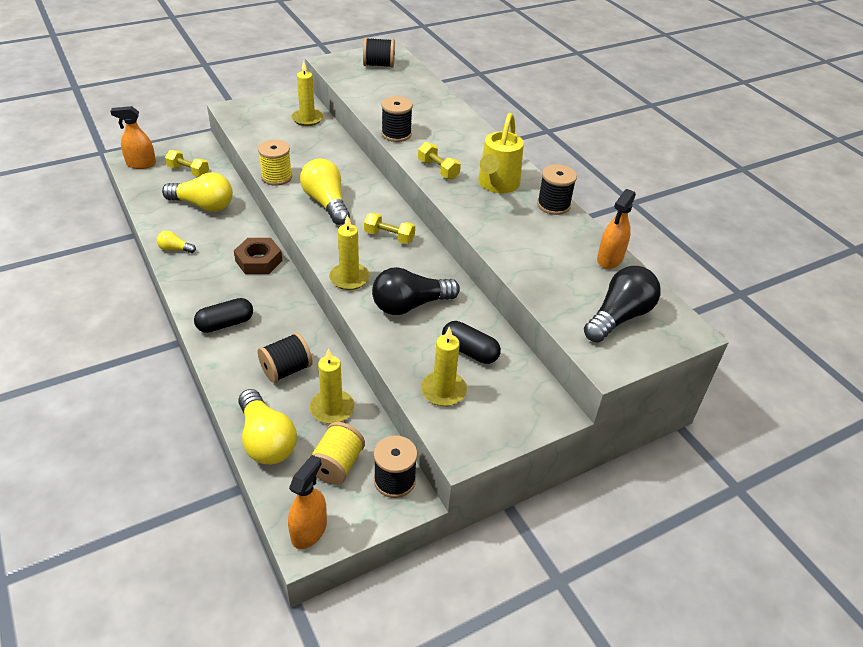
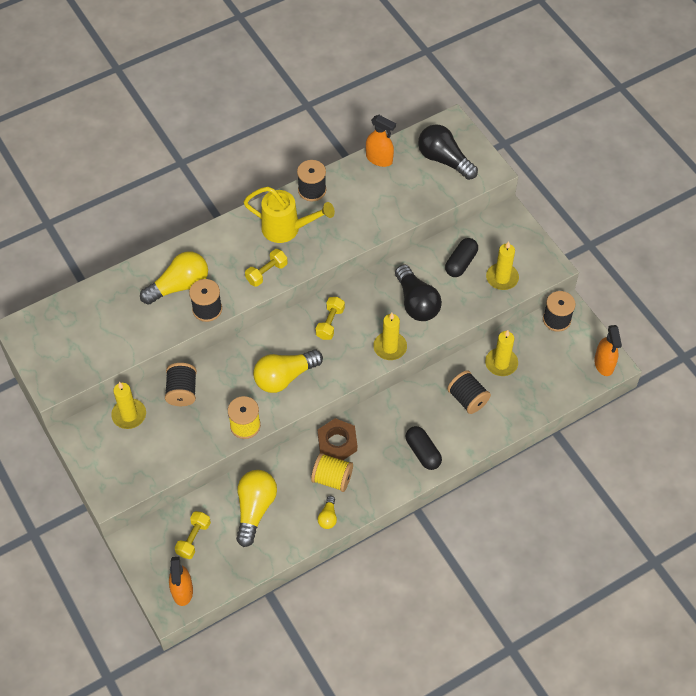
camera: 90 degrees left, 15 degrees up
yellow light bulb [238,389,297,465] -> yellow light bulb moved to [140,251,208,305]
orange spray bottle [288,455,327,549] -> orange spray bottle turned 120 degrees counterclockwise [594,325,622,376]
yellow spool [307,422,365,485] -> yellow spool moved to [311,453,353,492]
black spool [363,37,395,68] -> black spool moved to [165,363,197,406]

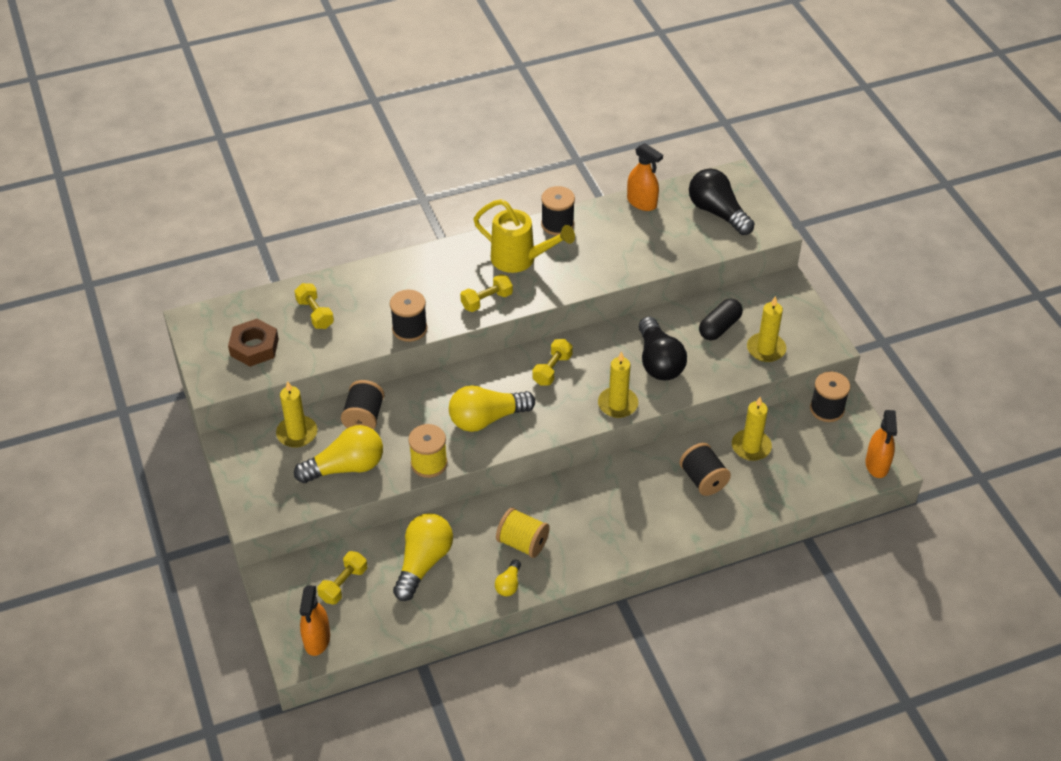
camera: 10 degrees right, 10 degrees down
yellow light bulb [140,251,208,305] -> yellow light bulb moved to [294,425,383,483]
brown nut [318,418,357,460] -> brown nut moved to [228,319,279,367]
black capsule [406,426,442,470] -> none
none -> yellow dumbbell [294,283,334,329]

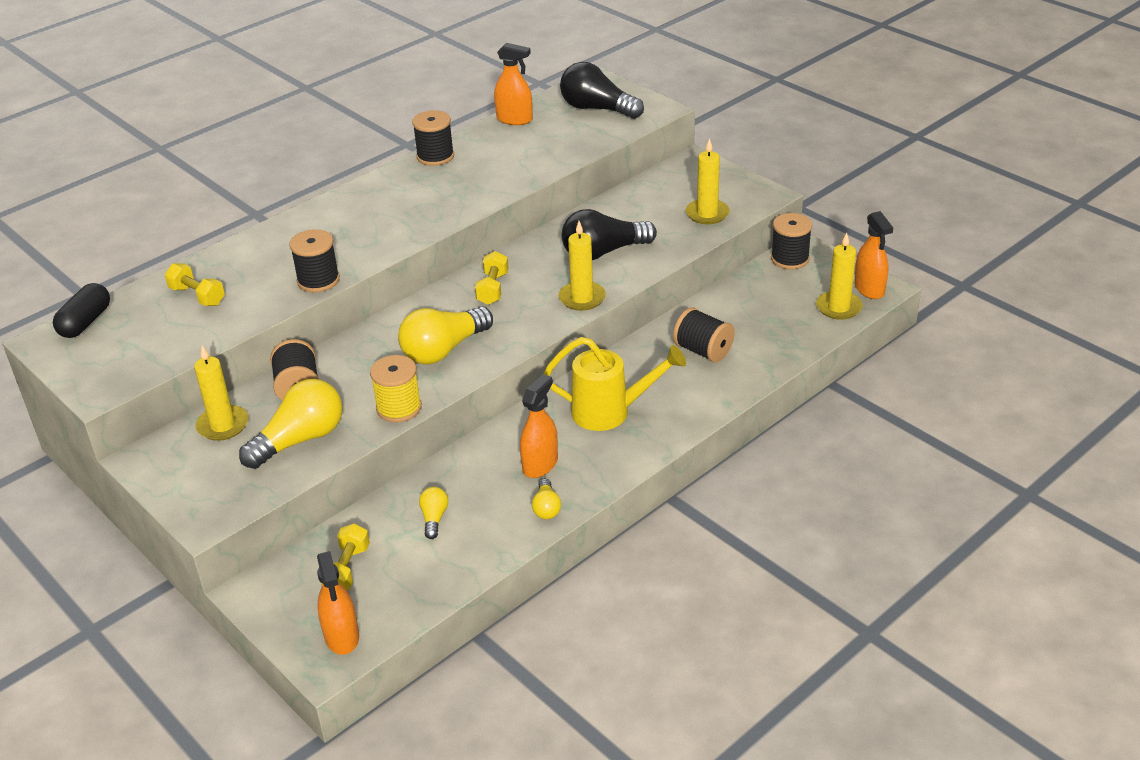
camera: 20 degrees left, 10 degrees down
brown nut [228,319,279,367] -> none
yellow light bulb [393,513,453,601] -> yellow light bulb [419,487,448,539], size x0.49
yellow dumbbell [460,274,513,312] -> none
yellow watering can [474,199,575,273] -> yellow watering can moved to [543,337,686,431]
yellow spool [496,508,550,558] -> orange spray bottle [520,374,558,478]
black light bulb [639,317,687,380] -> black light bulb turned 105 degrees clockwise [562,209,657,260]
black capsule [699,299,743,340] -> black capsule moved to [53,283,110,338]
yellow candle [732,397,772,461] -> yellow candle moved to [816,233,863,320]

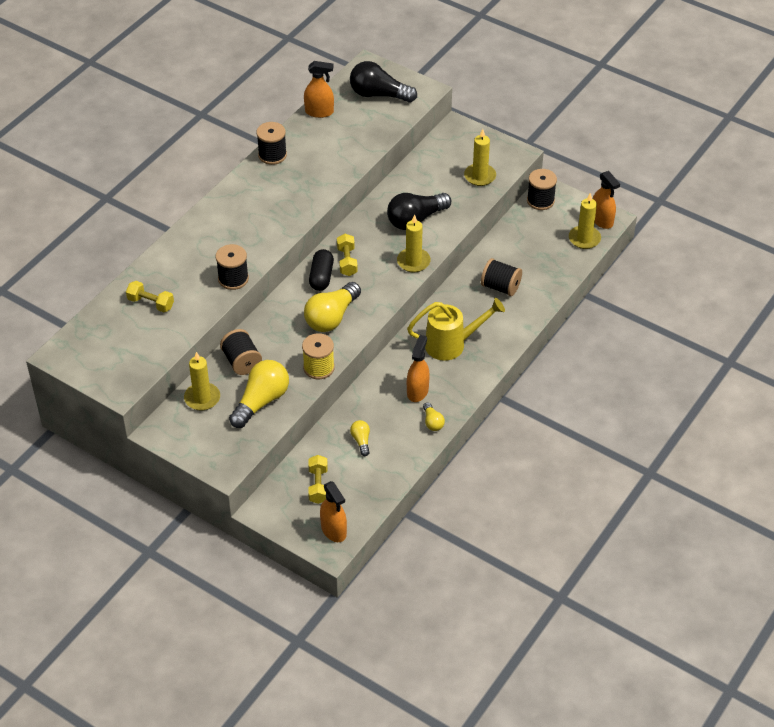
camera: 15 degrees left, 10 degrees up
black capsule [53,283,110,338] -> black capsule moved to [309,249,334,291]

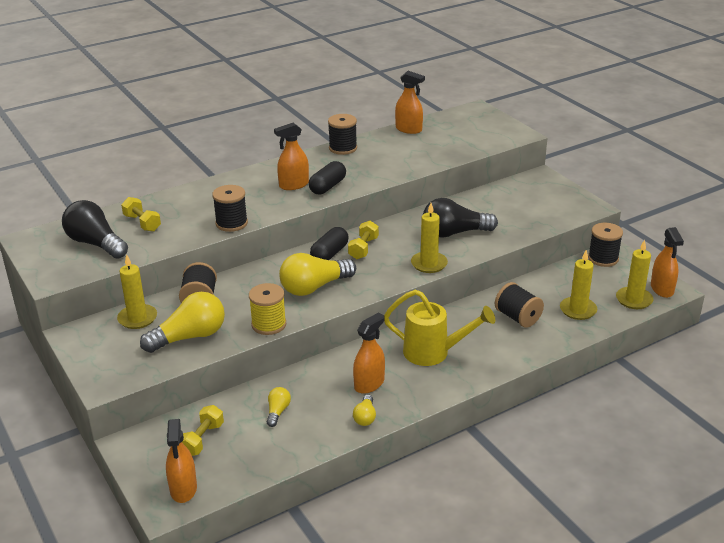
camera: 25 degrees right, 15 degrees down
black light bulb [350,61,417,103] -> black light bulb moved to [62,200,128,259]
yellow candle [464,129,496,186] -> yellow candle moved to [560,250,597,320]
none -> orange spray bottle [274,123,309,190]
none -> black capsule [309,161,346,195]

